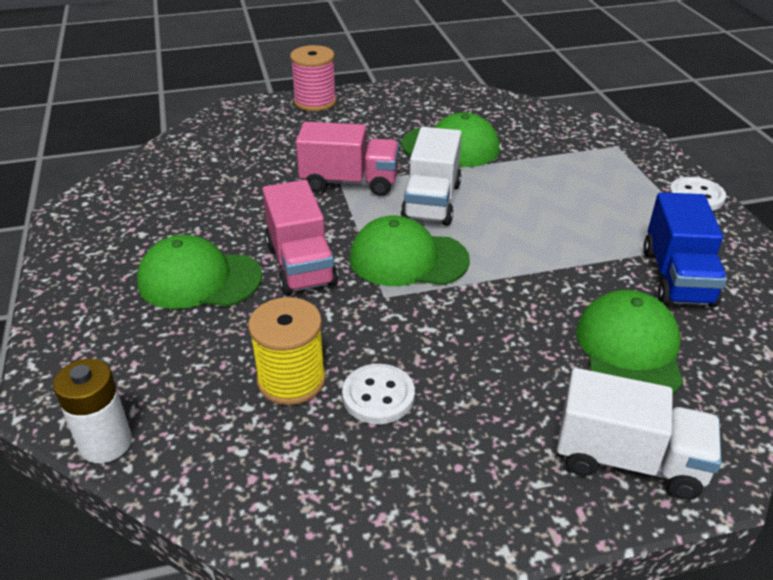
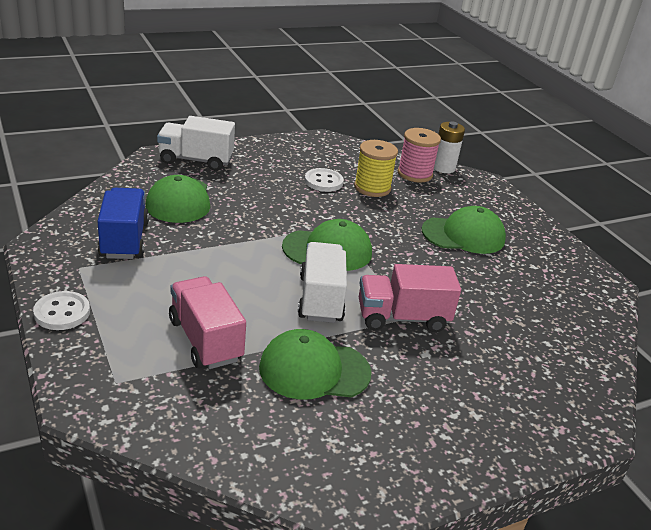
camera: 165 degrees right, 5 degrees down
pink truck [262,180,338,295] -> pink truck moved to [169,276,246,369]
pink spool [290,45,337,111] -> pink spool moved to [398,128,441,183]

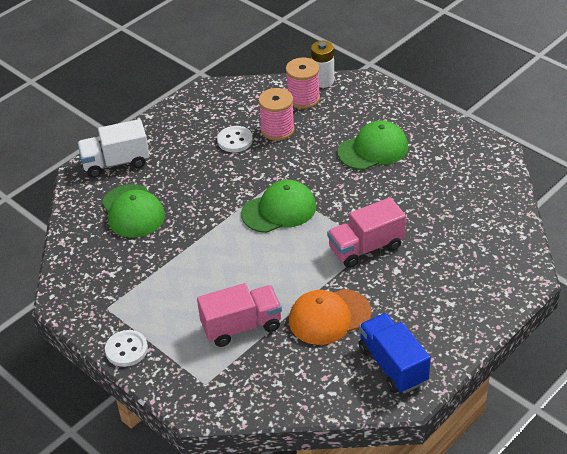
camera: 15 degrees left, 10 degrees up
blue truck [97,188,149,259] -> blue truck moved to [359,313,431,394]
pink truck [169,276,246,369] -> pink truck turned 120 degrees clockwise [197,283,282,347]
green cap [259,329,372,400] -> orange cap [289,289,371,345]
white truck [298,242,347,323] -> none
yellow spool [354,140,398,197] -> pink spool [258,88,295,141]

